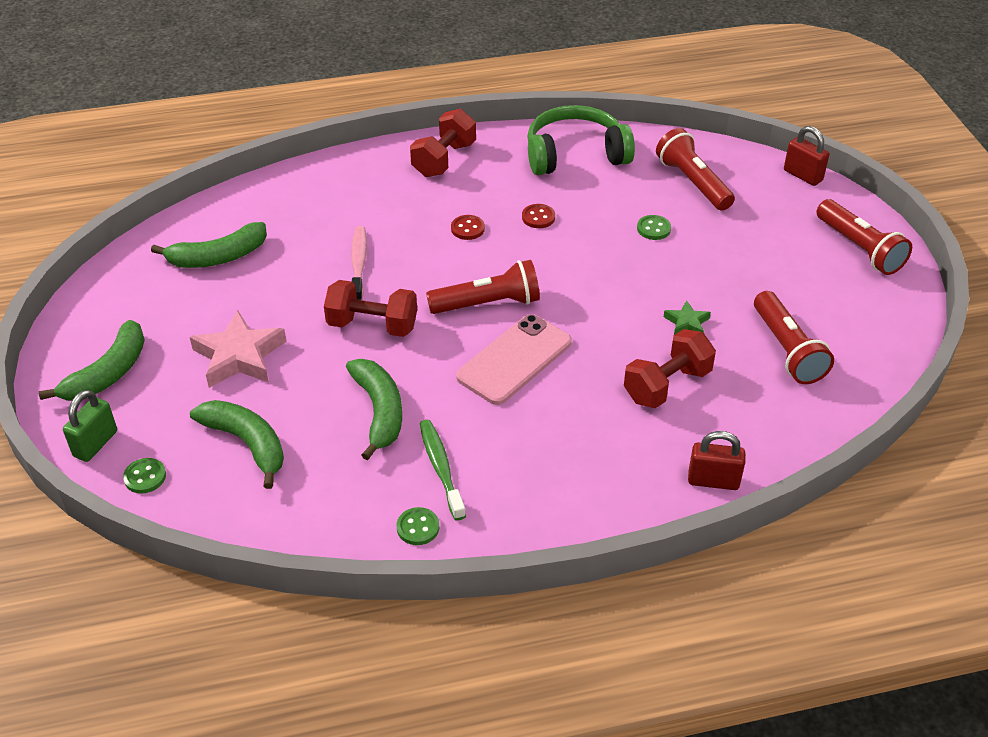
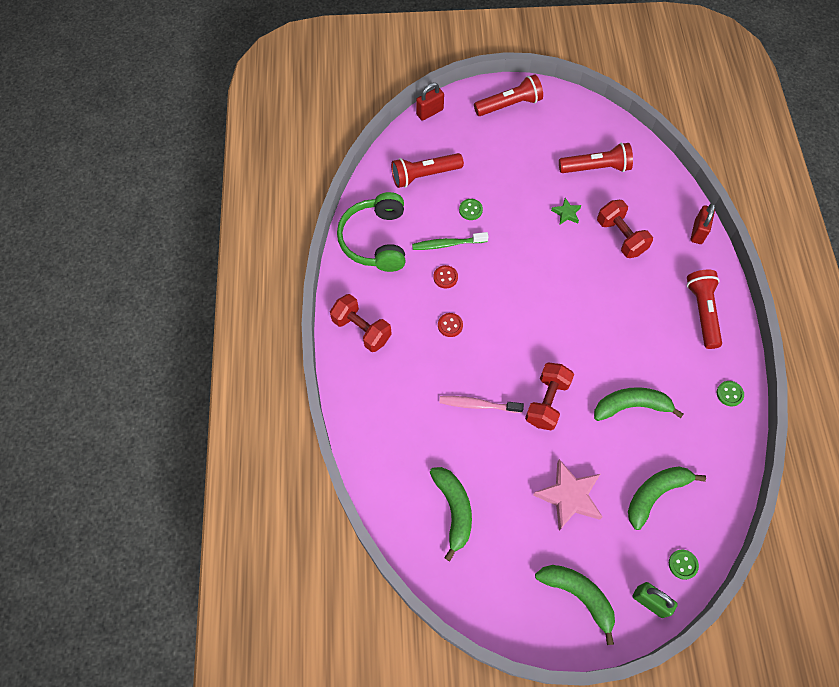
camera: 80 degrees left, 20 degrees up
green toothbrush [420,420,466,520] -> green toothbrush moved to [412,232,488,250]
red flashlight [426,260,540,314] -> red flashlight moved to [687,270,722,349]
pink phone [456,314,572,405] -> none

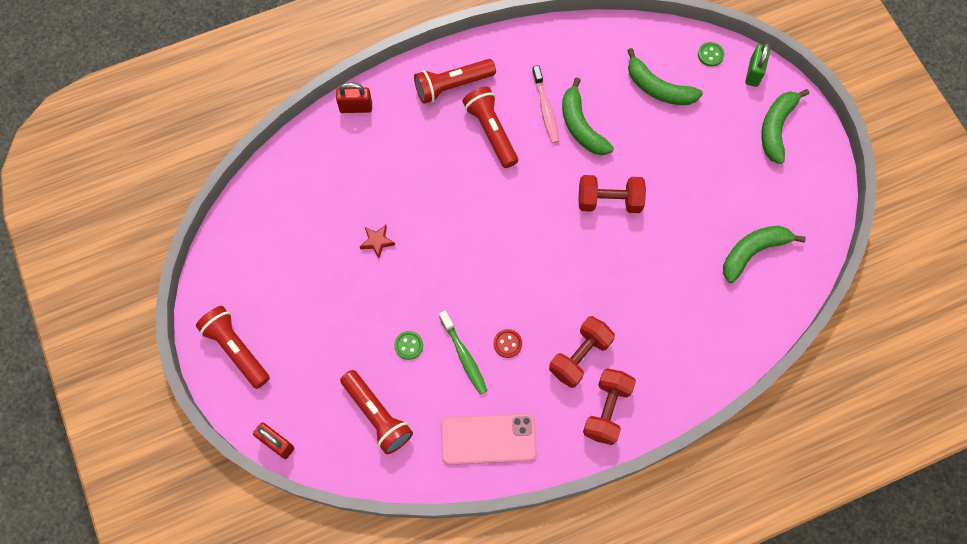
camera: 110 degrees left, 5 degrees up
green headphones [337,192,405,272] -> pink phone [441,413,537,465]
red button [438,313,463,337] -> none
pink toothbrush [439,396,524,413] -> pink toothbrush moved to [532,65,559,143]
pink star [533,459,603,531] -> none
green star [551,198,581,224] -> red star [360,225,395,258]
red flashlight [559,143,633,173] -> red flashlight moved to [463,86,518,168]
red dumbbell [597,200,653,258] -> red dumbbell moved to [549,316,615,388]
green button [717,381,744,407] -> none

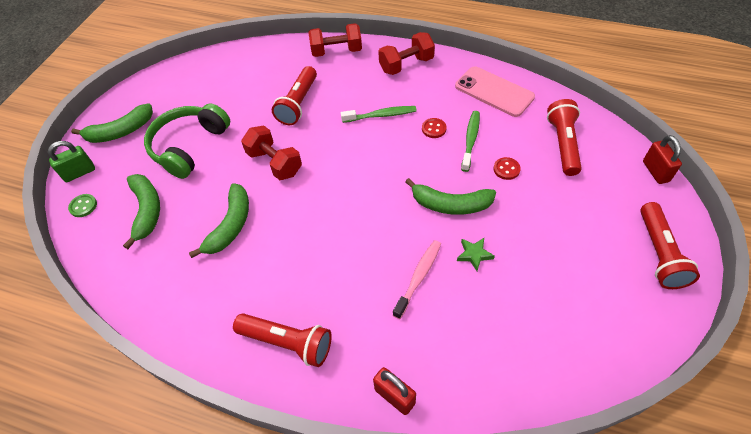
camera: 135 degrees left, 15 degrees down
red star [360,225,395,258] -> green star [457,238,495,271]
green button [394,331,423,360] -> red button [494,157,521,180]
red flashlight [463,86,518,168] -> red flashlight moved to [272,66,317,125]
pink toothbrush [532,65,559,143] -> pink toothbrush moved to [393,240,441,319]
red dumbbell [549,316,615,388] -> red dumbbell moved to [308,23,362,57]
green banana [723,226,806,283] -> green banana moved to [405,178,496,215]
none -> green headphones [144,104,230,179]
none -> green toothbrush [341,106,417,123]

